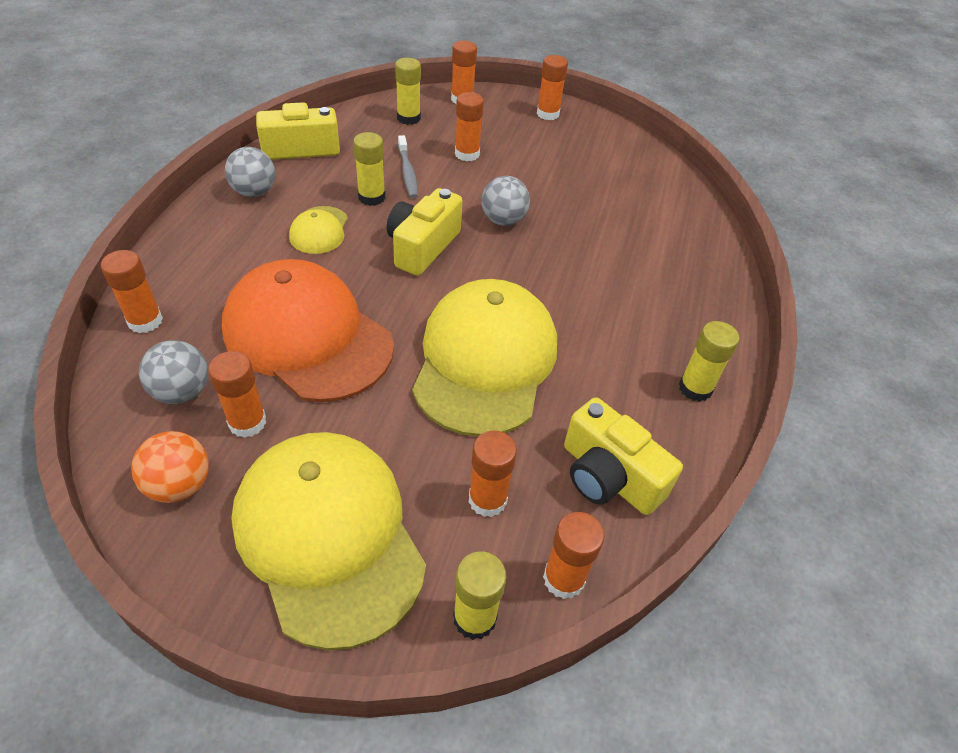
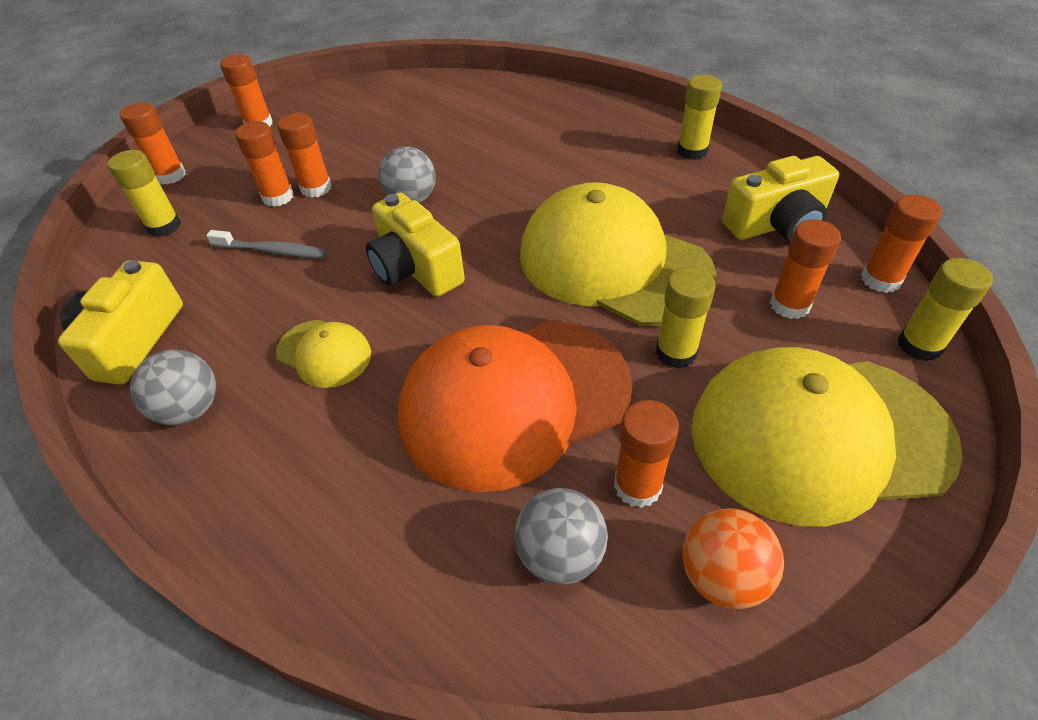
camera: 60 degrees left, 0 degrees up
orange glue stick [101,250,163,333] -> orange glue stick moved to [277,113,332,198]
yellow glue stick [353,132,385,206] -> yellow glue stick moved to [656,267,715,369]

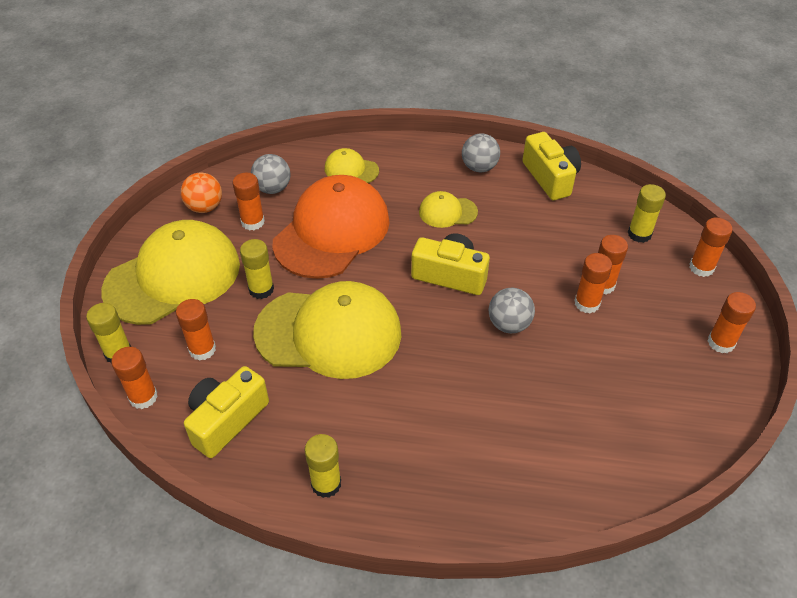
camera: 145 degrees right, 0 degrees up
grey toothbrush [206,230,327,258] -> none
none -> yellow cap [325,148,379,183]

